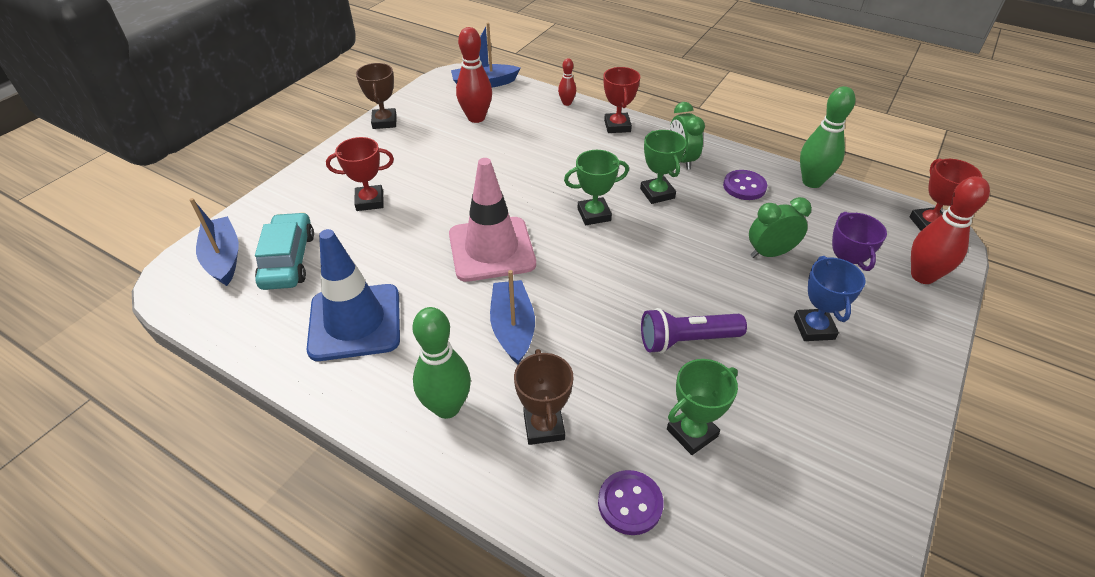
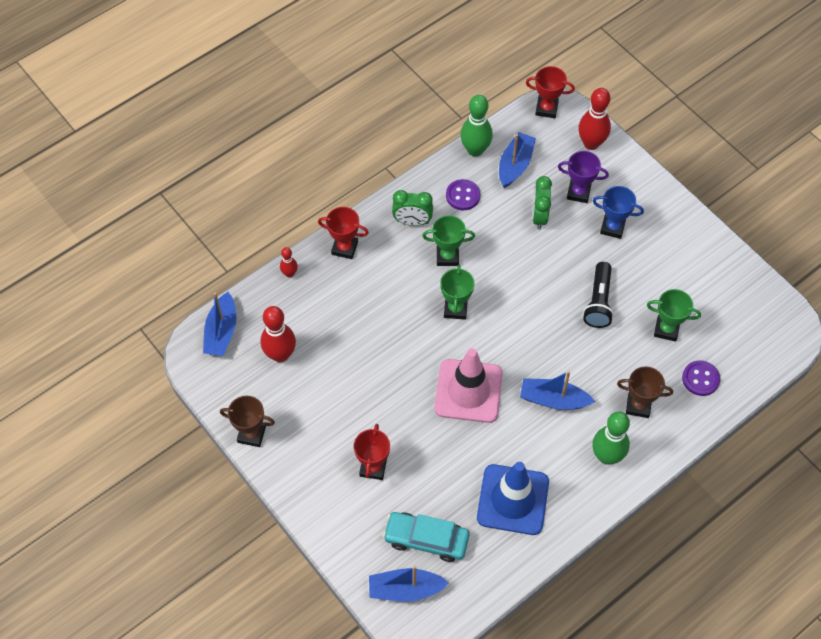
camera: 70 degrees left, 15 degrees up
purple flashlight [641,308,747,353] -> black flashlight [583,262,614,328]
green trophy [667,359,738,455] -> green trophy turned 60 degrees counterclockwise [647,289,701,342]
none -> blue boat [499,132,536,188]

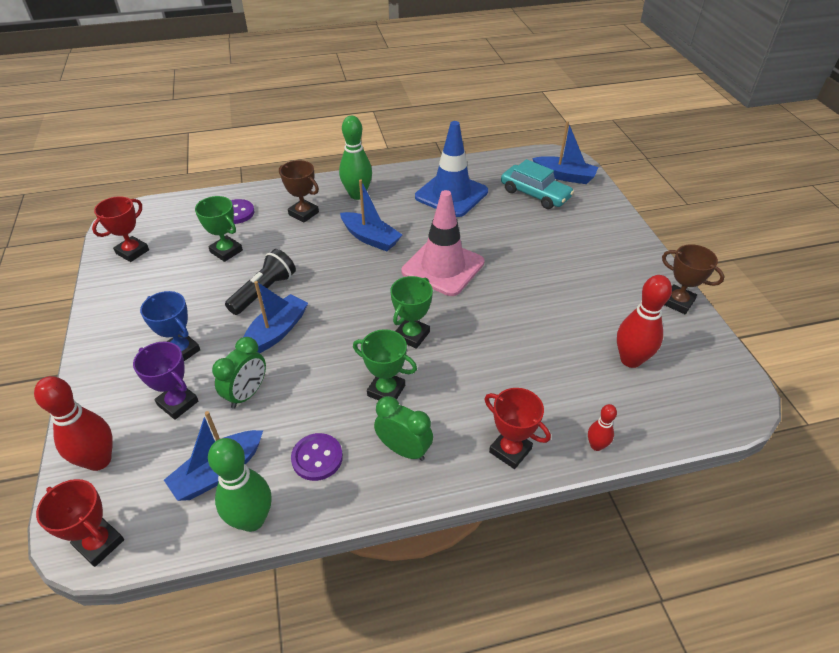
camera: 155 degrees left, 15 degrees down
blue boat [203,292,236,356] -> blue boat moved to [243,281,308,353]
red trophy [354,424,390,480] -> red trophy moved to [92,196,149,262]

